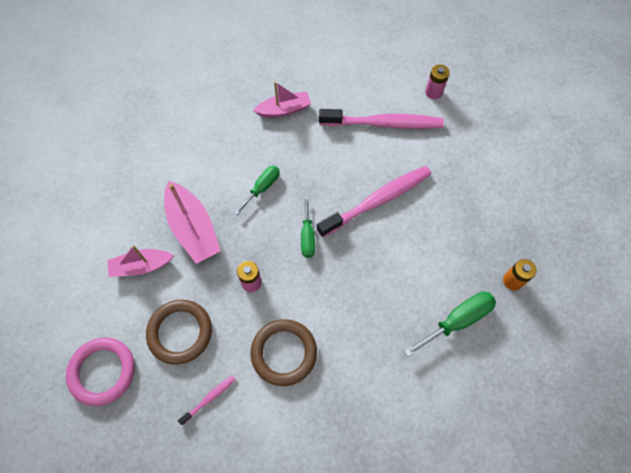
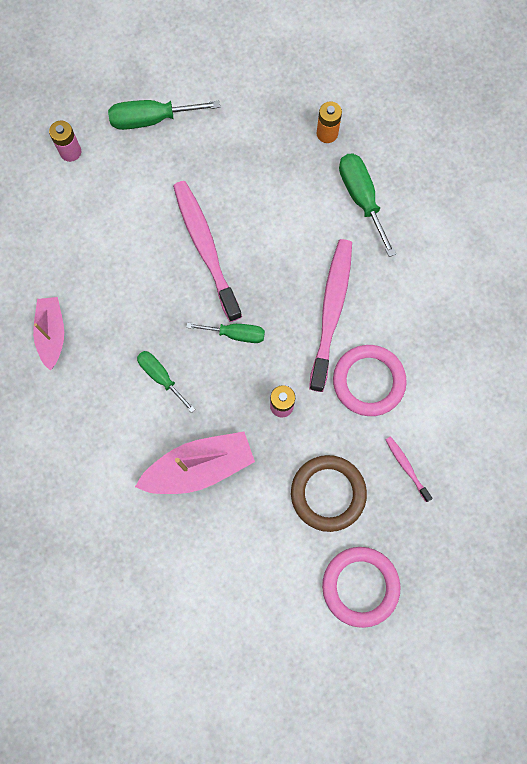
camera: 80 degrees left, 10 degrees up
pink boat [107,245,174,277] -> none
brown ring [251,319,317,386] -> pink ring [333,345,407,416]
pink toothbrush [319,109,444,129] -> pink toothbrush moved to [309,239,352,392]
none -> green screwdriver [108,100,220,130]

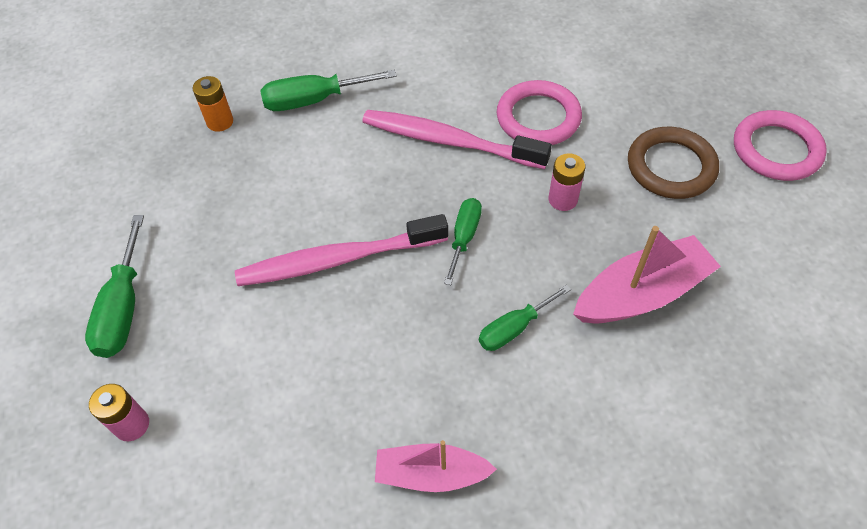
camera: 80 degrees left, 20 degrees down
pink boat [135,431,255,494] -> pink boat turned 75 degrees clockwise [573,226,721,324]
pink toothbrush [385,436,433,502] -> none

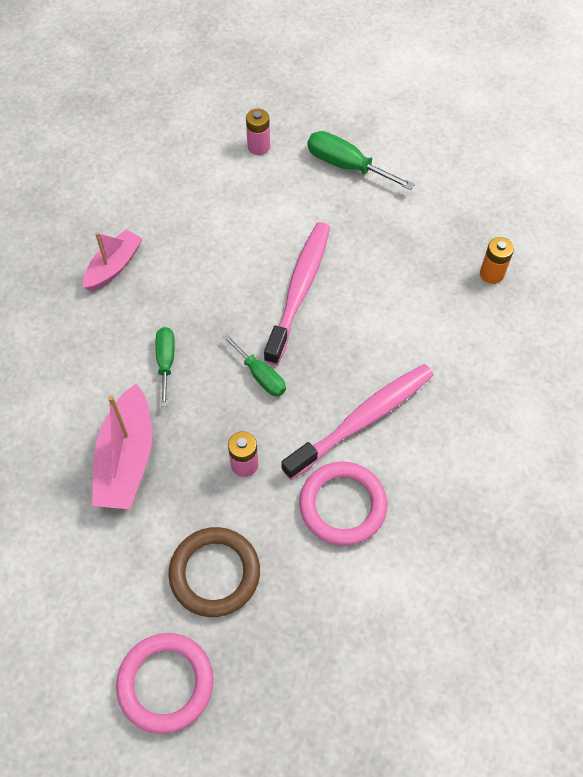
camera: 120 degrees right, 5 degrees up
green screwdriver [260,70,397,111] -> none

